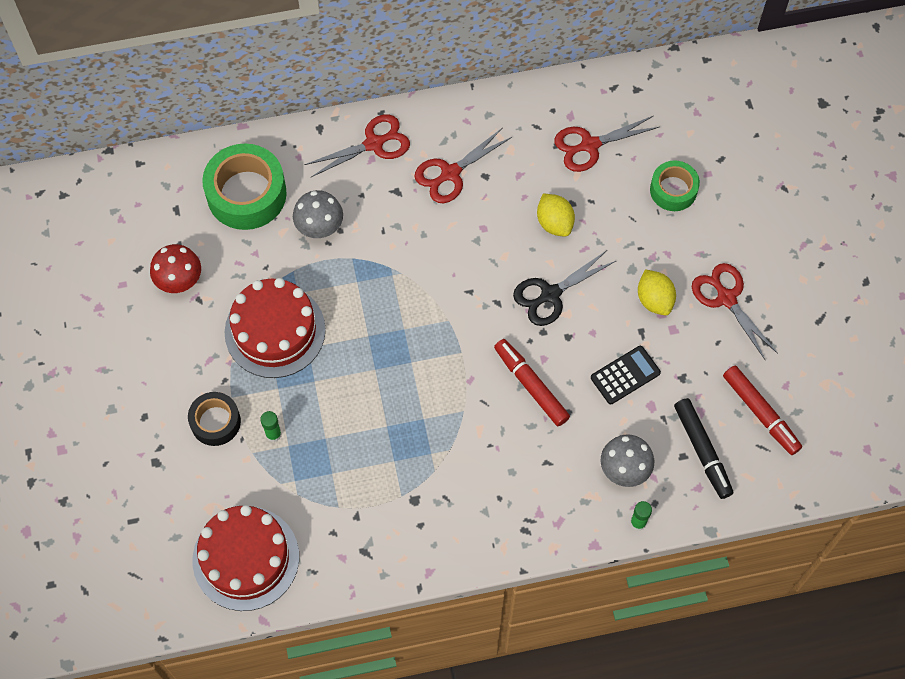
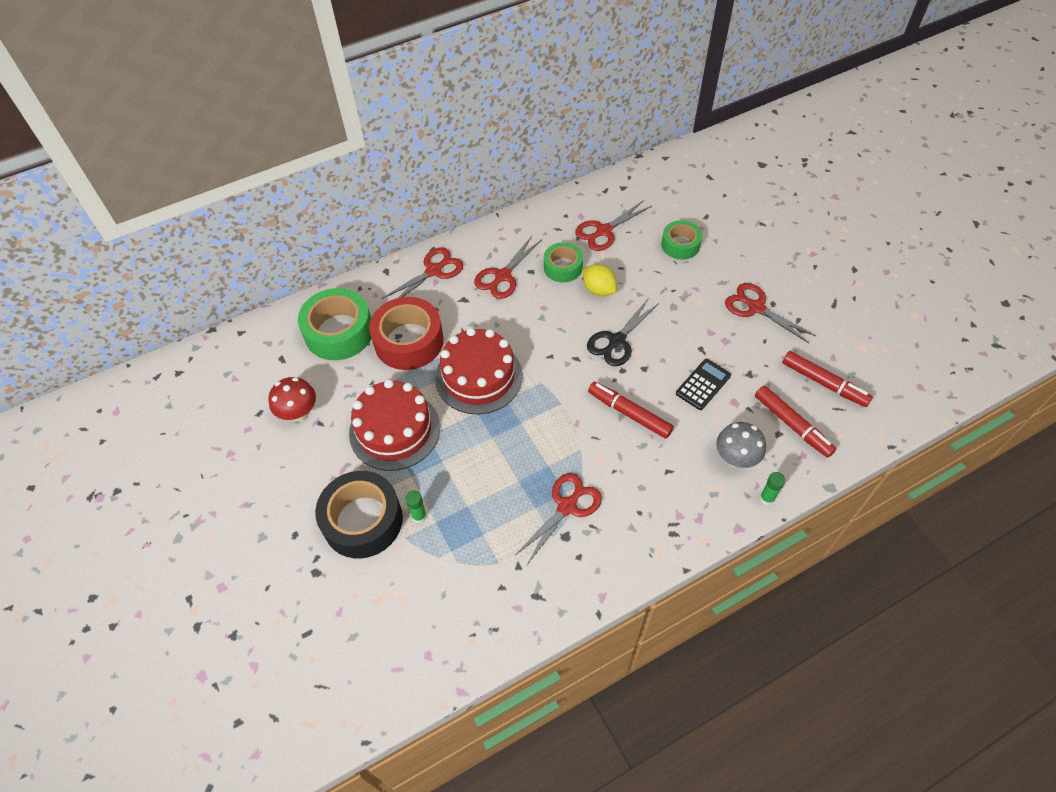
camera: 15 degrees left, 10 degrees down
black tape [188,392,241,446] -> black tape [315,471,403,558], size x1.69
red cake [193,505,299,611] -> red cake moved to [435,328,523,414]
grey mushroom [293,190,343,238] -> red tape [369,297,444,370]
yellow lemon [638,269,676,315] -> none
black marker [674,398,733,499] -> red marker [755,386,836,458]
none -> red scissors [515,473,602,565]
none -> green tape [544,242,583,282]

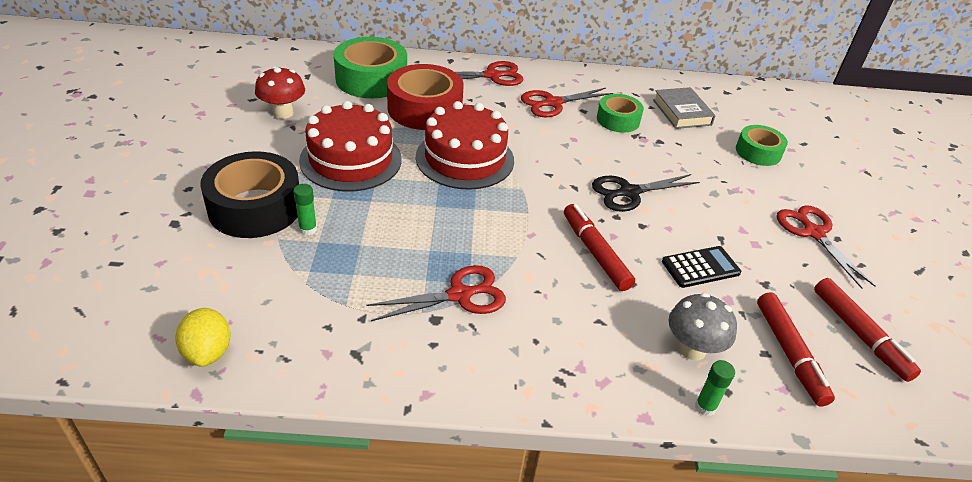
camera: 25 degrees right, 15 degrees down
red scissors [575,200,652,251] -> grey book [653,87,715,129]
yellow lemon [583,264,617,296] -> yellow lemon moved to [175,308,231,367]

